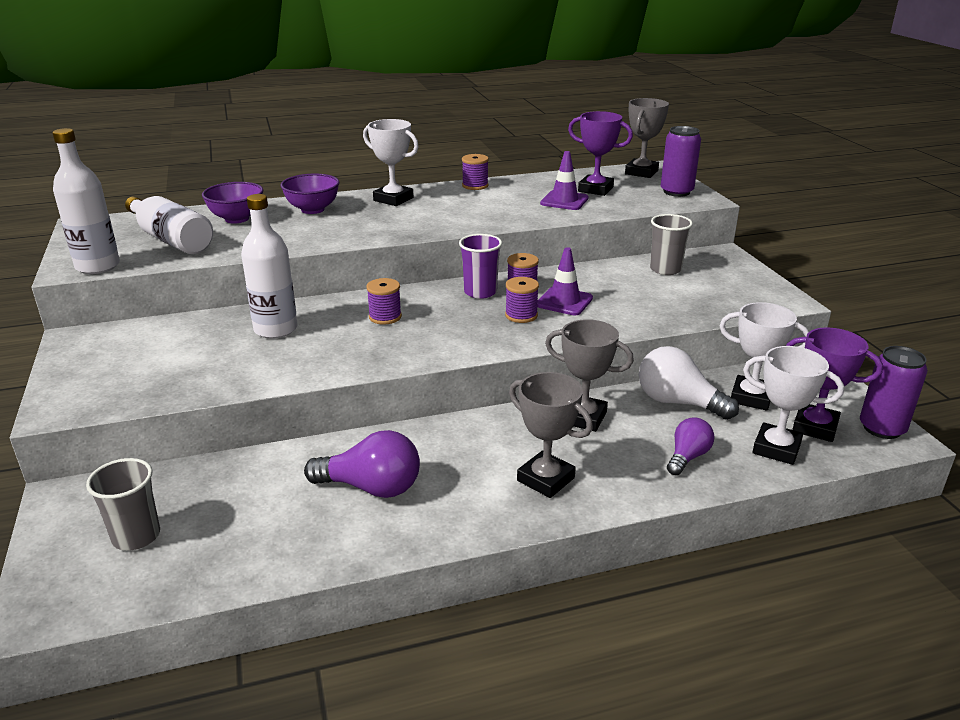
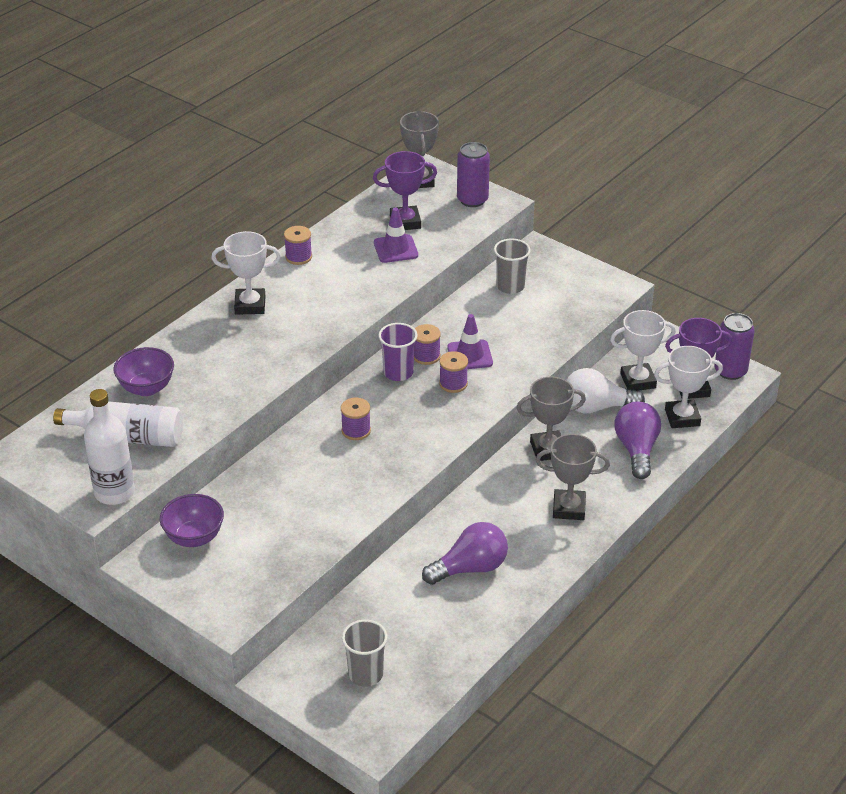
camera: 35 degrees left, 10 degrees up
white bottle [241,194,297,339] -> none
purple bowl [281,174,340,214] -> purple bowl moved to [160,494,224,547]
purple light bulb [667,417,714,476] -> purple light bulb [615,401,661,479], size x1.61

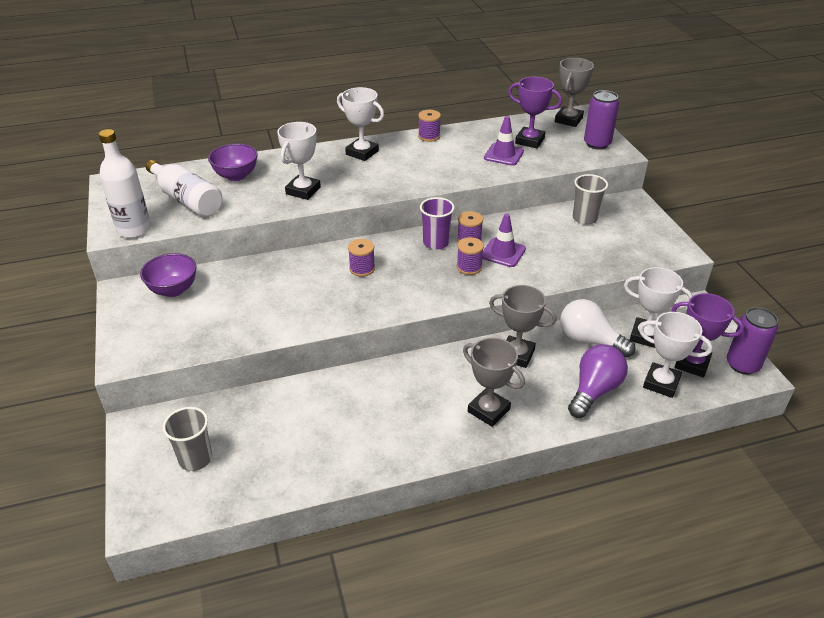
camera: 35 degrees right, 0 degrees up
purple light bulb [422,522,508,585] -> none
none -> white trophy [277,122,321,200]

